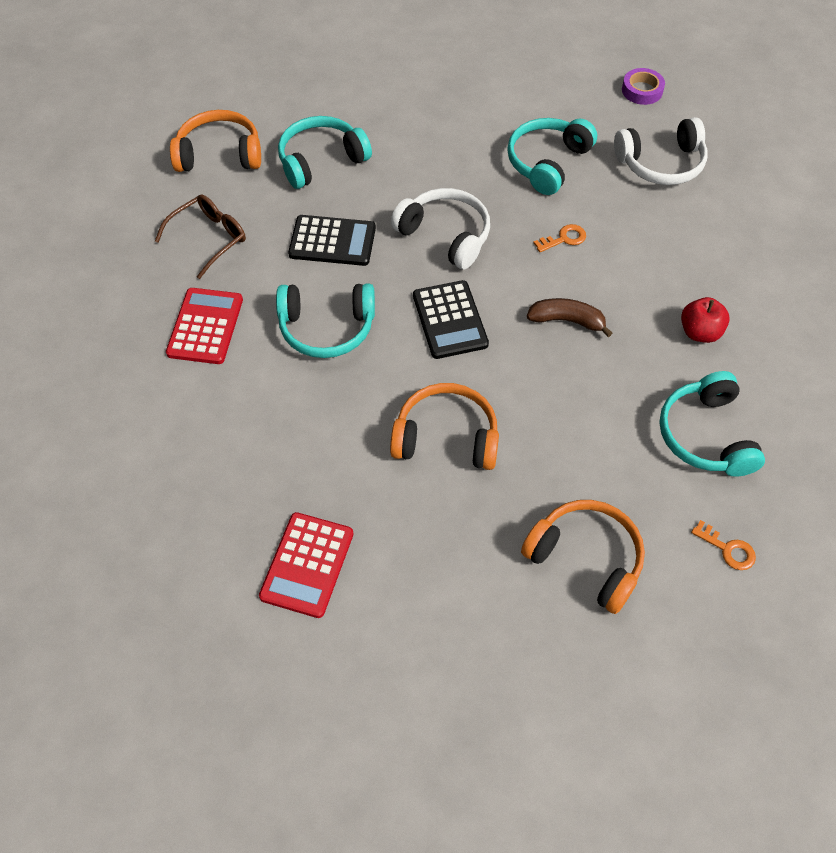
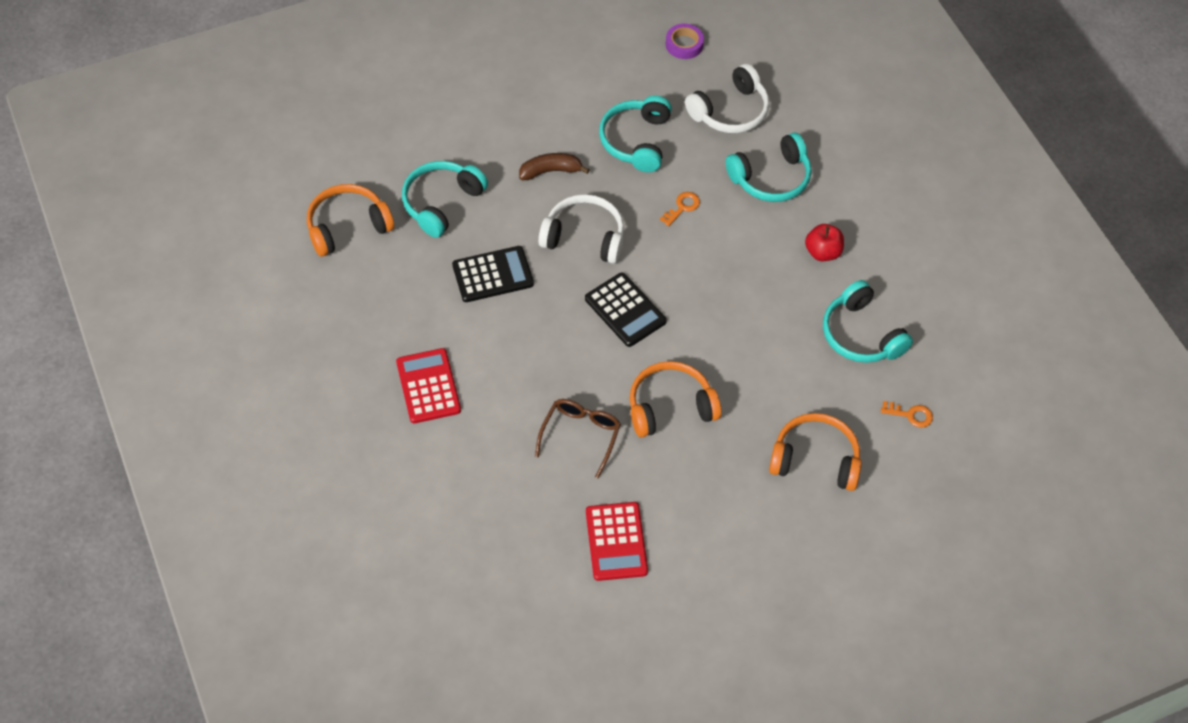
camera: 25 degrees left, 0 degrees up
brown glasses [155,194,246,279] -> brown glasses moved to [535,399,621,478]
turquoise headphones [276,284,375,358] -> turquoise headphones moved to [725,133,812,202]
brown banana [527,298,612,337] -> brown banana moved to [519,153,590,180]

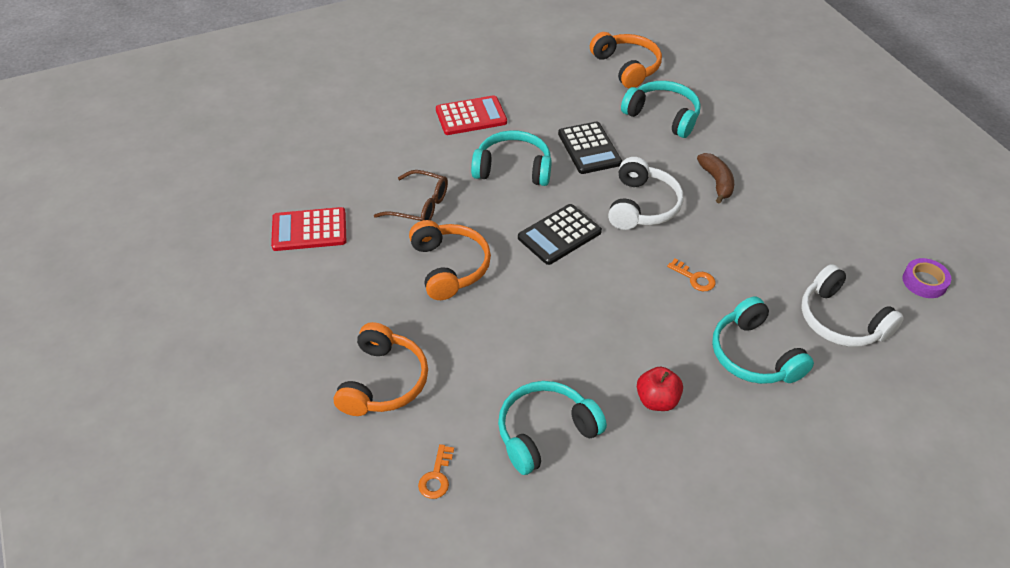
camera: 90 degrees right, 10 degrees down
turquoise headphones [599,95,672,172] -> turquoise headphones moved to [471,130,552,186]

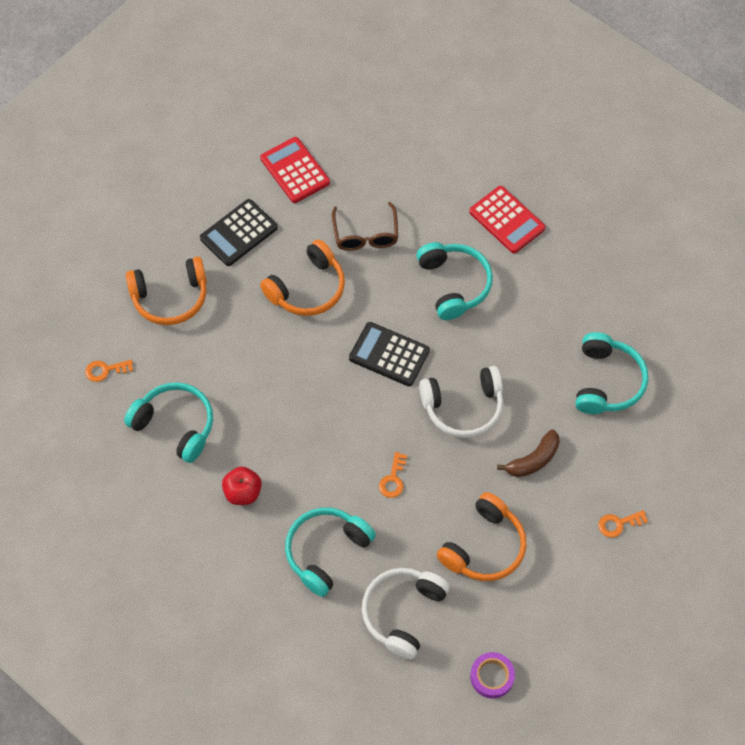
camera: 65 degrees right, 15 degrees up
black calculator [558,122,622,174] -> black calculator moved to [200,199,278,266]
orange headphones [590,32,662,89] -> orange headphones moved to [437,492,527,581]
none -> orange key [598,510,648,538]

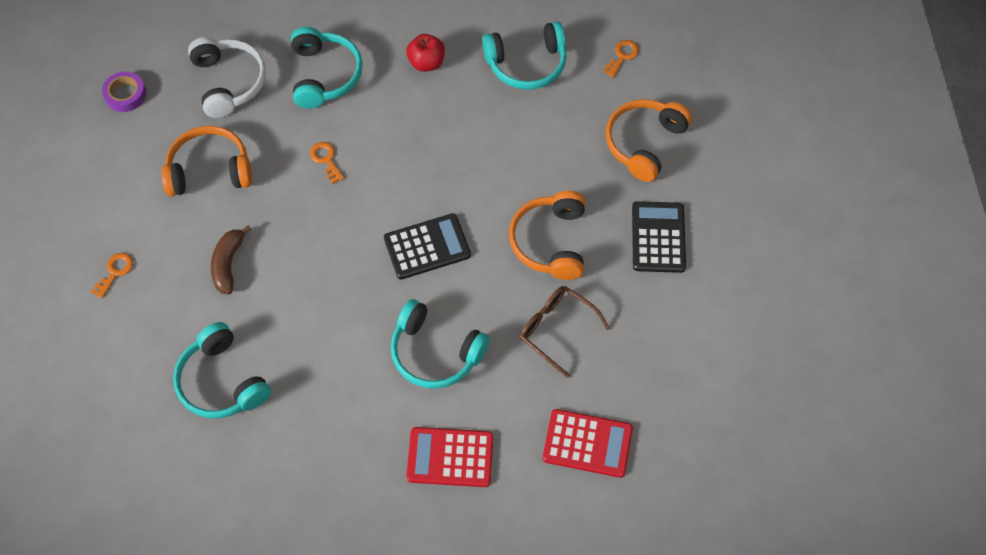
camera: 135 degrees right, 0 degrees up
red calculator [260,137,330,203] -> red calculator moved to [543,409,633,478]
white headphones [419,366,503,438] -> none
orange headphones [437,492,527,581] -> orange headphones turned 90 degrees clockwise [161,126,252,197]

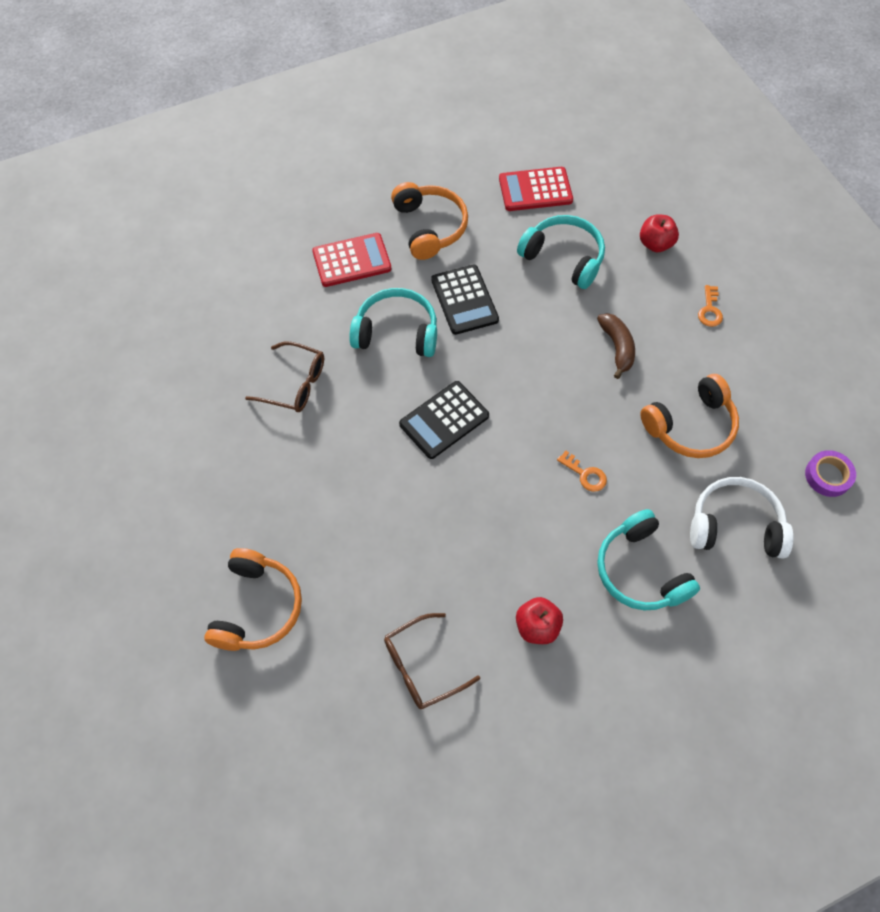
camera: 160 degrees right, 0 degrees up
white headphones [188,37,266,118] -> white headphones turned 135 degrees clockwise [690,477,794,559]
turquoise headphones [482,21,567,90] -> brown glasses [384,613,480,709]
orange headphones [509,191,585,280] -> orange headphones moved to [391,182,468,260]
red calculator [543,409,633,478] -> red calculator moved to [499,167,573,211]
orange key [603,40,639,77] -> none
black calculator [632,201,686,273] -> black calculator moved to [431,265,499,335]
none -> red apple [640,214,679,252]

